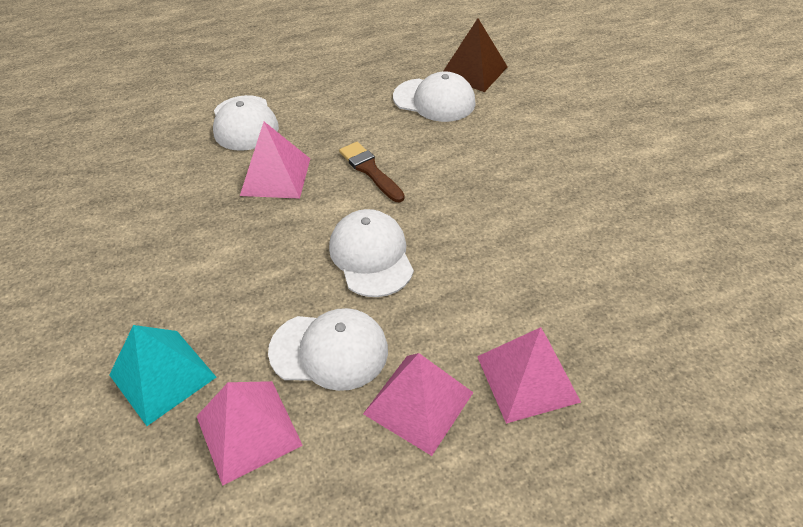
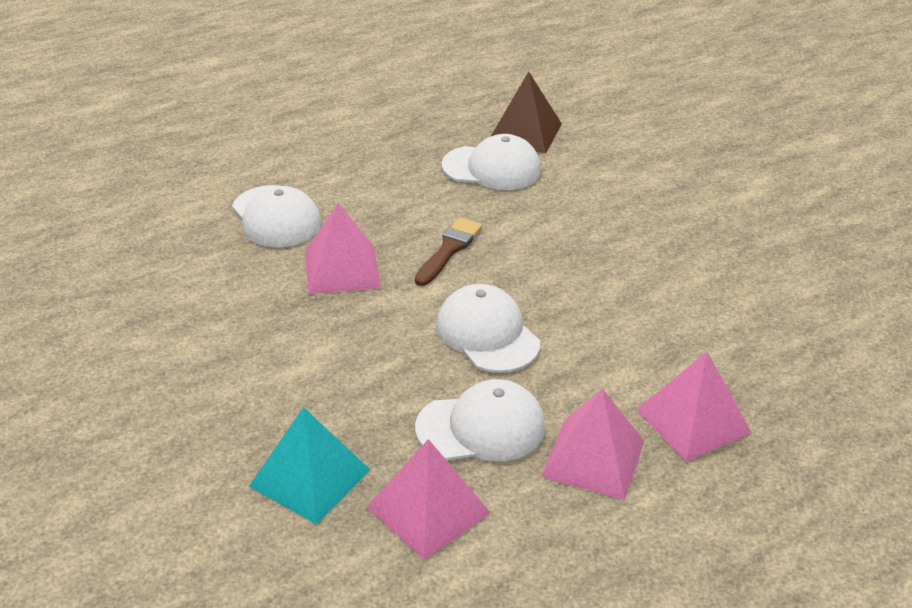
camera: 15 degrees left, 10 degrees down
brown brush [339,142,404,202] -> brown brush turned 75 degrees clockwise [415,218,482,286]

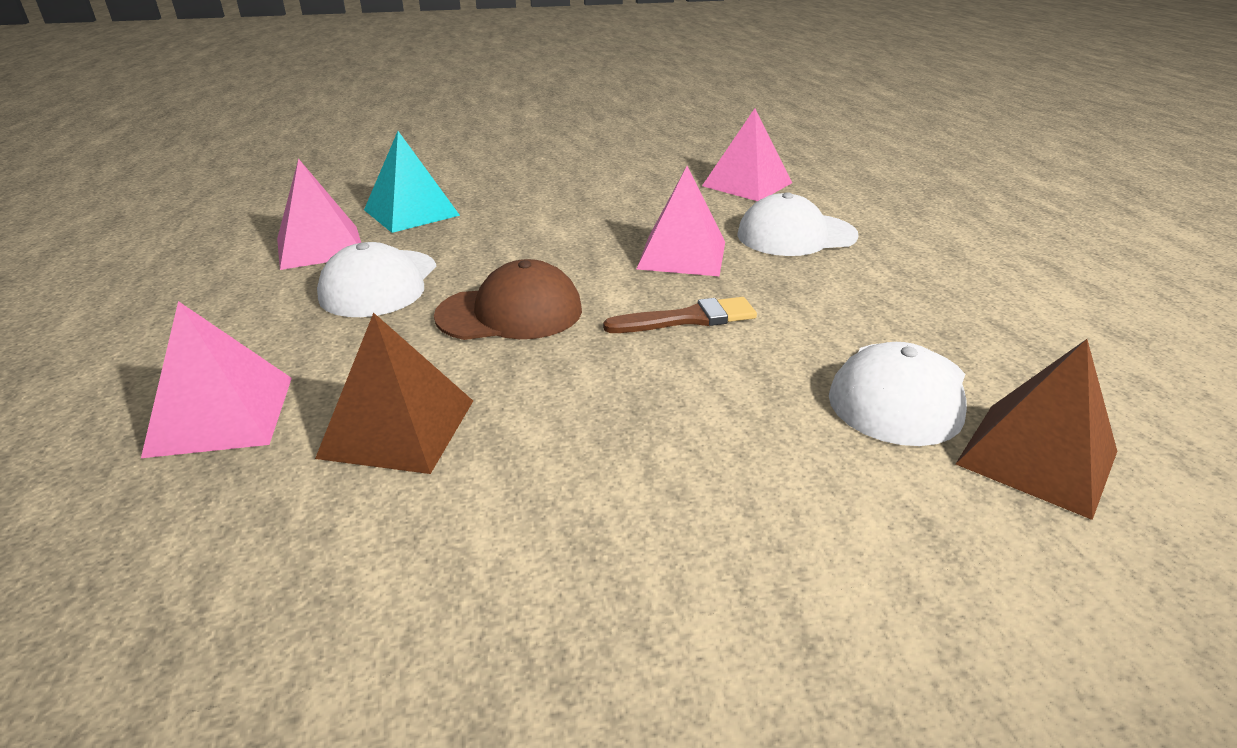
camera: 110 degrees right, 5 degrees down
brown brush [415,218,482,286] -> brown brush turned 60 degrees counterclockwise [603,297,757,333]
white cap [436,284,540,373] -> brown cap [434,259,582,340]
pink pyramid [541,388,644,500] -> pink pyramid moved to [702,108,792,201]
none -> brown pyramid [315,313,473,474]

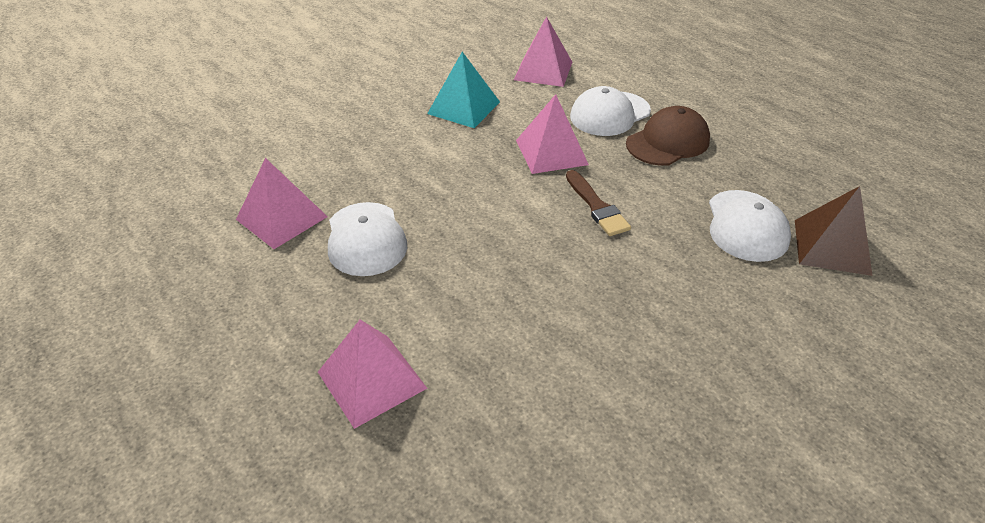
camera: 25 degrees left, 10 degrees up
brown pyramid [315,313,473,474] -> none
turquoise pyramid [364,131,460,233] -> turquoise pyramid moved to [427,52,500,128]
brown cap [434,259,582,340] -> brown cap moved to [626,106,710,166]
brown brush [603,297,757,333] -> brown brush turned 105 degrees clockwise [566,170,631,236]

